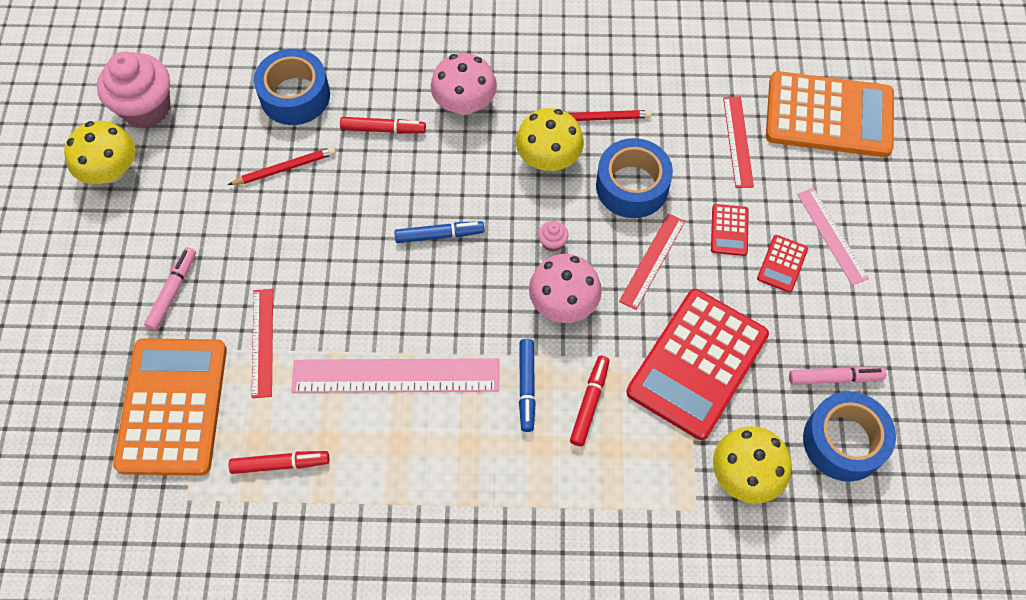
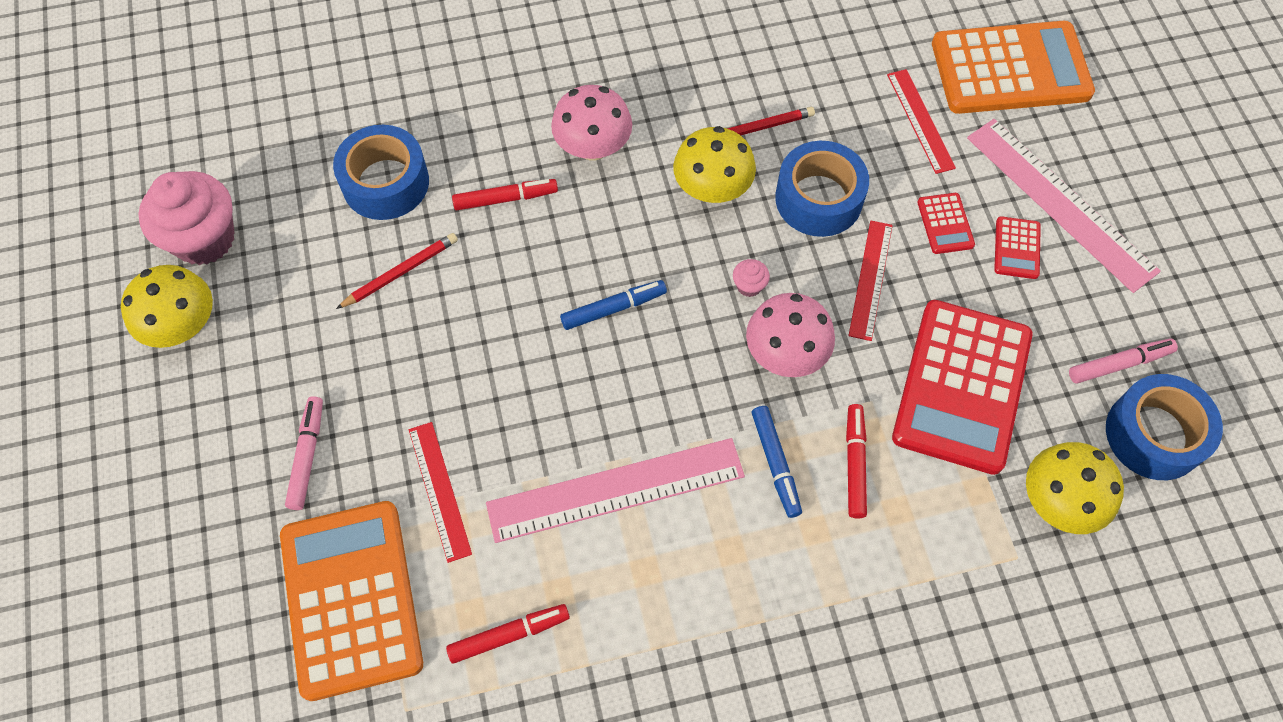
camera: 15 degrees left, 0 degrees up
pink ruler [797,188,869,286] -> pink ruler [967,119,1161,293], size x1.74

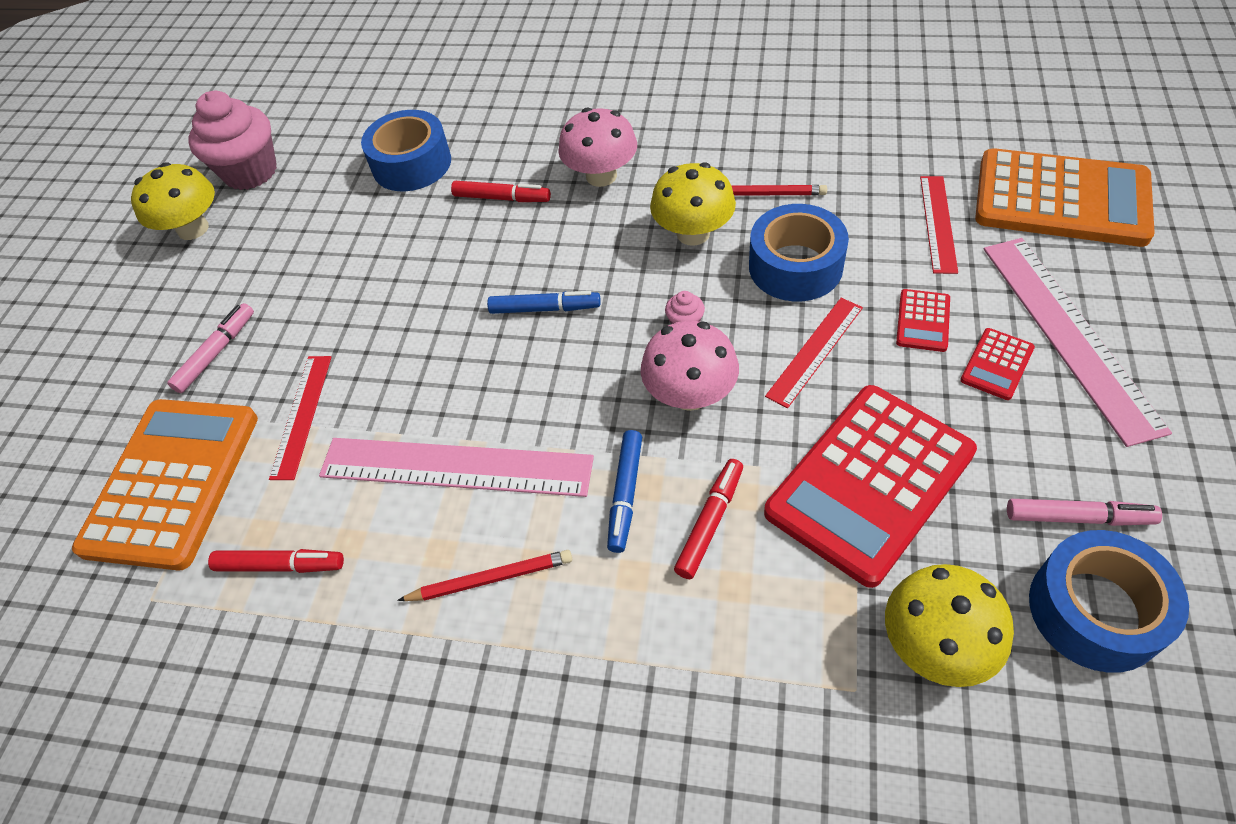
camera: 30 degrees right, 10 degrees down
red pencil [336,233,458,309] -> red pencil moved to [397,550,572,601]

